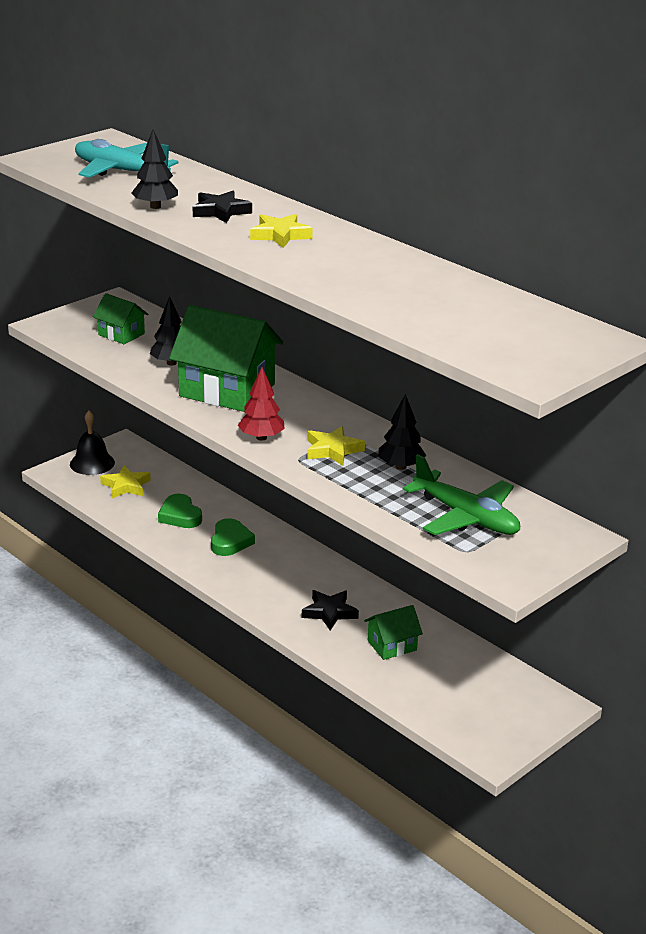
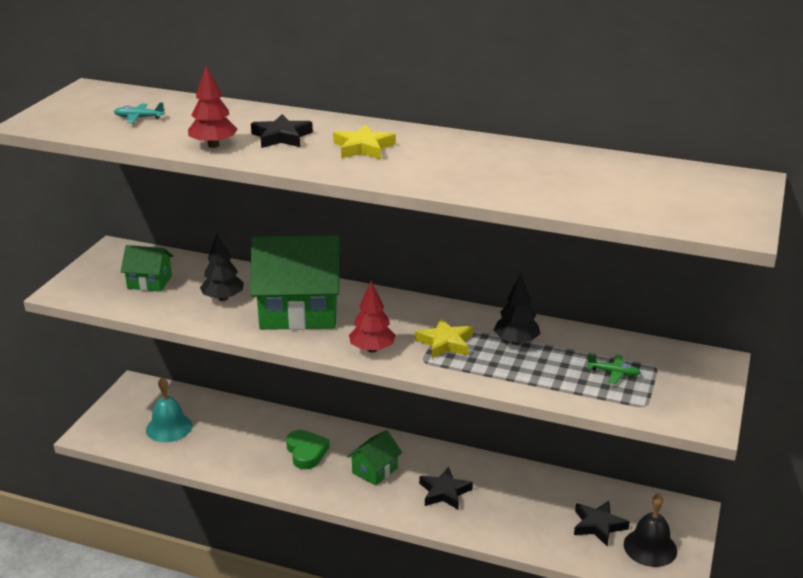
camera: 25 degrees left, 0 degrees up
black bell [70,411,115,475] -> black bell moved to [624,493,677,567]
turquoise plane [75,139,178,178] -> turquoise plane [114,102,165,123], size x0.42
yellow star [100,465,151,498] -> turquoise bell [146,377,192,442]
black tree [131,130,178,209] -> red tree [188,65,238,148]
green heart [158,494,202,528] -> none
green house [364,605,423,660] -> green house moved to [347,430,402,486]
green plane [403,454,520,535] -> green plane [587,354,641,384], size x0.42
none -> black star [574,501,630,547]

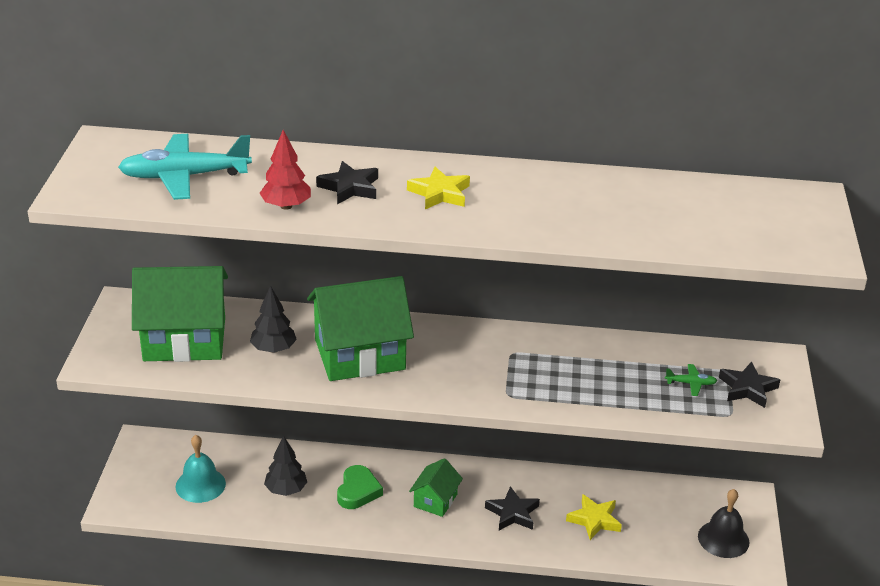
camera: 15 degrees left, 5 degrees up
turquoise plane [114,102,165,123] -> turquoise plane [118,134,252,200], size x2.36
green house [121,245,173,292] -> green house [132,266,228,362], size x2.00
green heart [286,430,330,469] -> green heart turned 45 degrees clockwise [337,465,383,509]
red tree [349,281,396,353] -> none
yellow star [415,318,473,358] -> yellow star moved to [566,494,622,540]
black tree [494,274,541,345] -> black tree moved to [264,436,307,496]
black star [574,501,630,547] -> black star moved to [719,362,780,408]

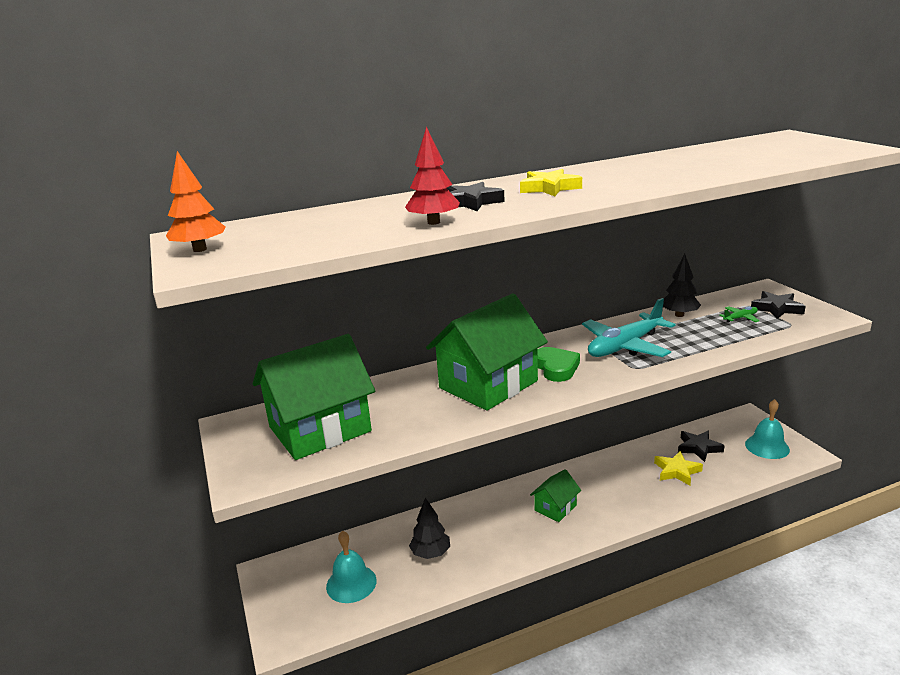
camera: 25 degrees left, 10 degrees down
turquoise plane [118,134,252,200] -> turquoise plane moved to [582,298,676,357]
black tree [250,285,297,353] -> black tree moved to [663,254,701,317]
green heart [337,465,383,509] -> green heart moved to [538,347,580,382]
green house [409,458,463,517] -> green house turned 45 degrees clockwise [530,469,581,522]
black star [485,486,540,530] -> black star moved to [678,431,725,462]
black bell [698,489,749,558] -> turquoise bell [745,399,790,459]
none -> orange tree [166,151,226,252]

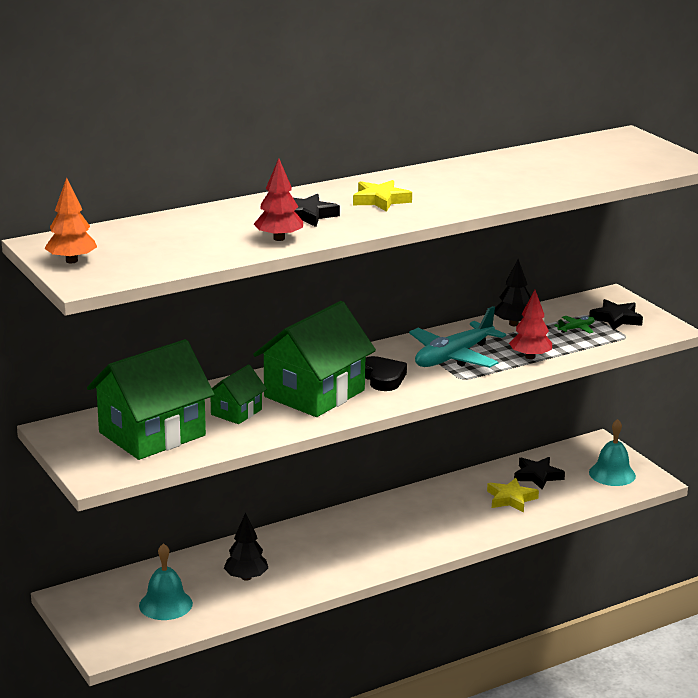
camera: 10 degrees left, 0 degrees up
green house [530,469,581,522] -> green house moved to [210,364,267,424]
green heart [538,347,580,382] -> black heart [365,356,407,391]
none -> red tree [509,290,552,359]

